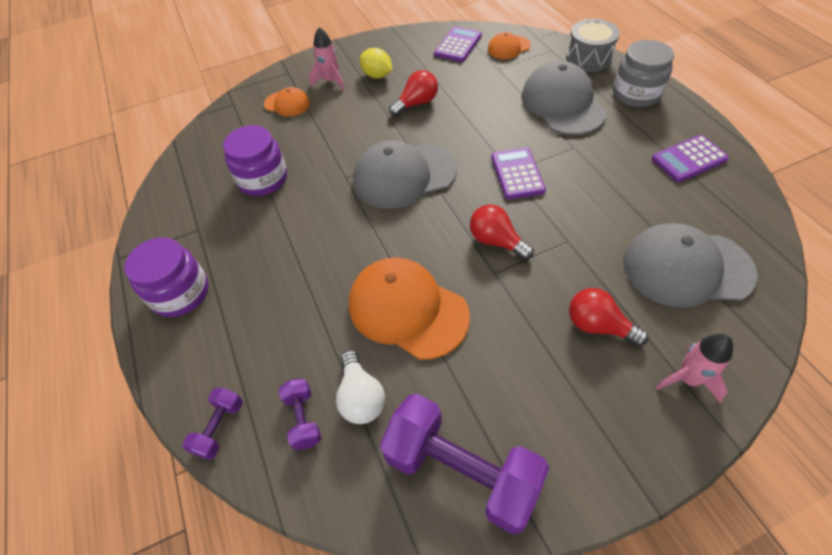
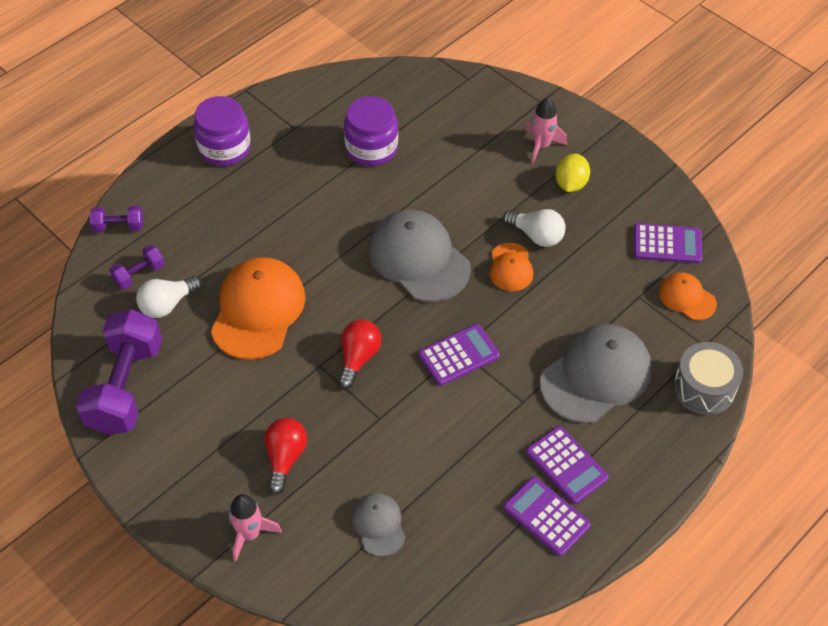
camera: 65 degrees right, 0 degrees up
orange cap [264,87,310,117] -> orange cap moved to [490,243,533,291]
red light bulb [389,70,438,116] -> white light bulb [503,209,566,247]
grey jar [613,40,674,107] -> none
grey cap [623,223,758,308] -> grey cap [352,493,405,557], size x0.52
none -> purple calculator [526,426,609,504]

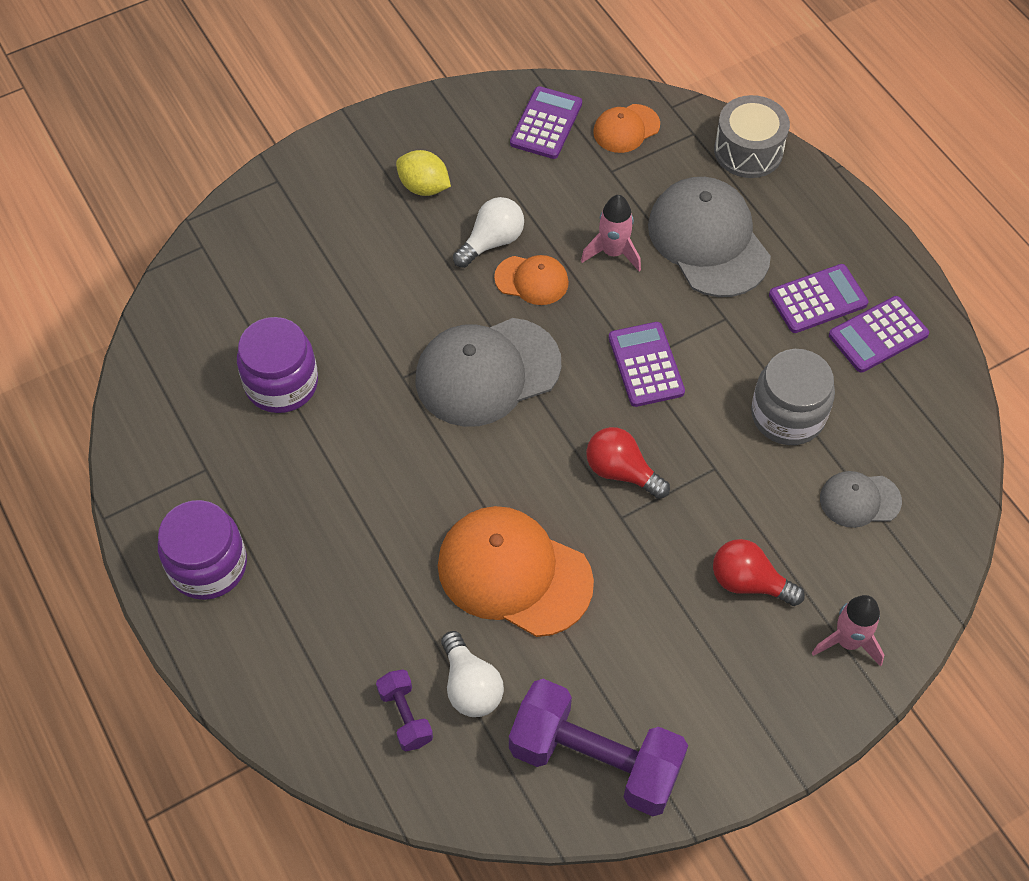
camera: 75 degrees left, 5 degrees up
purple dumbbell [90,206,143,232] -> none
pink rocket [526,98,567,163] -> pink rocket moved to [581,195,641,271]
none -> grey jar [751,349,835,445]

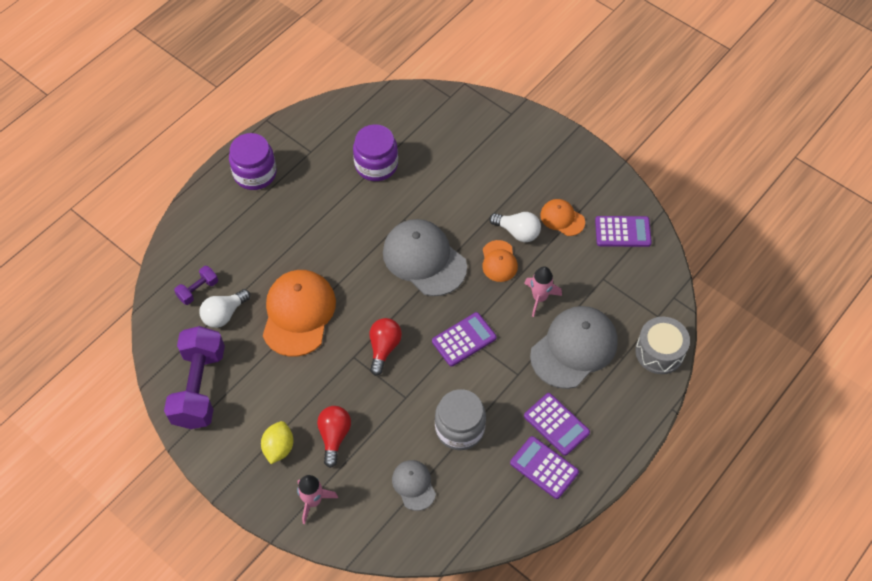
camera: 70 degrees right, 0 degrees up
yellow lemon [396,150,451,196] -> yellow lemon moved to [261,421,293,464]
orange cap [593,104,660,153] -> orange cap moved to [540,199,585,236]

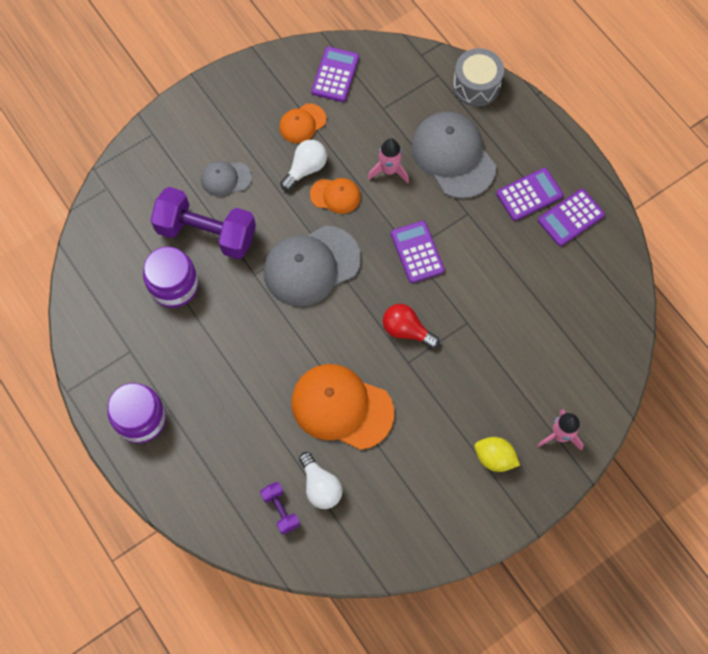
camera: 75 degrees left, 10 degrees up
purple dumbbell [164,326,225,429] -> purple dumbbell moved to [151,187,256,259]
red light bulb [317,406,351,468] -> none
grey cap [392,460,436,511] -> grey cap moved to [201,161,252,196]
grey jar [435,389,486,450] -> none

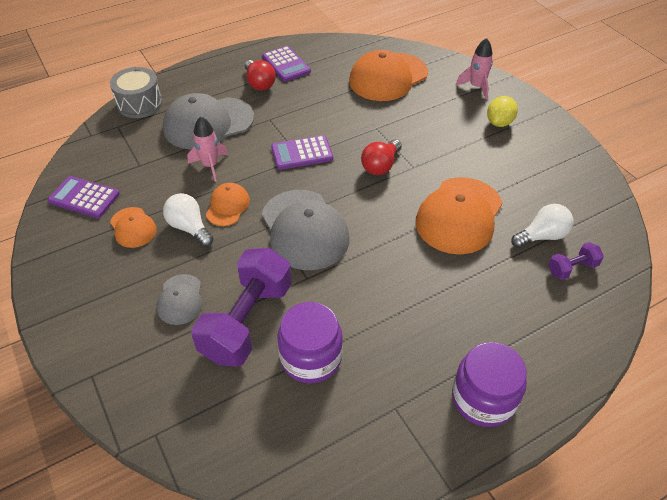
camera: 85 degrees left, 20 degrees down
purple calculator [496,168,563,221] -> red light bulb [245,60,276,90]
none -> orange cap [349,50,428,101]

